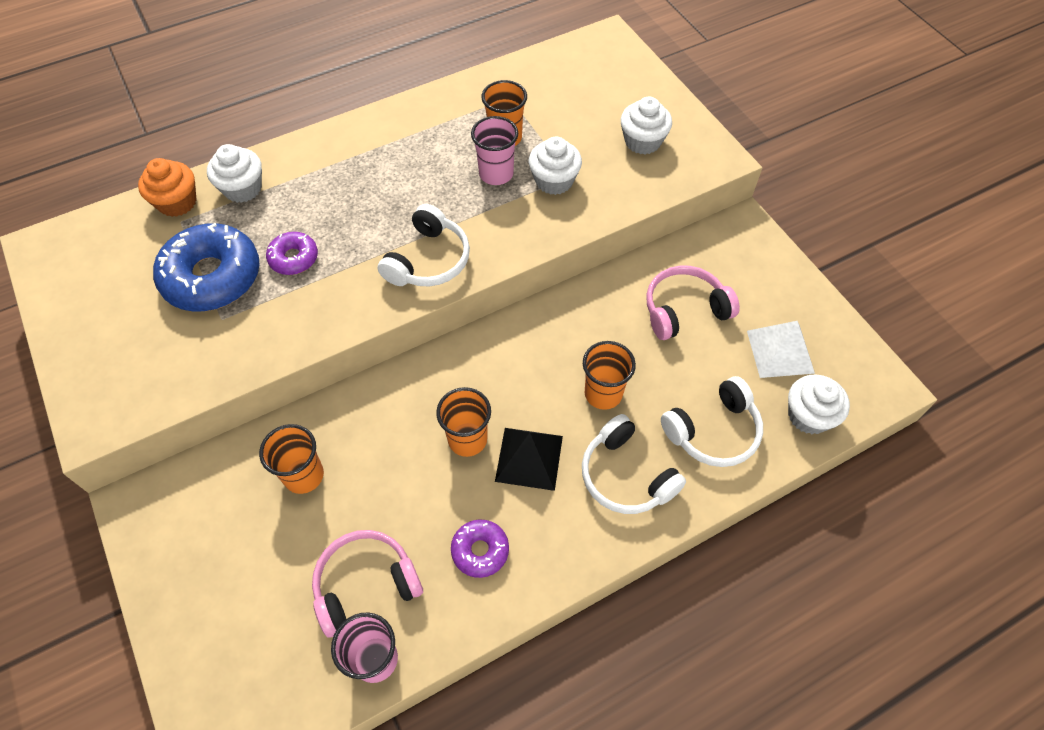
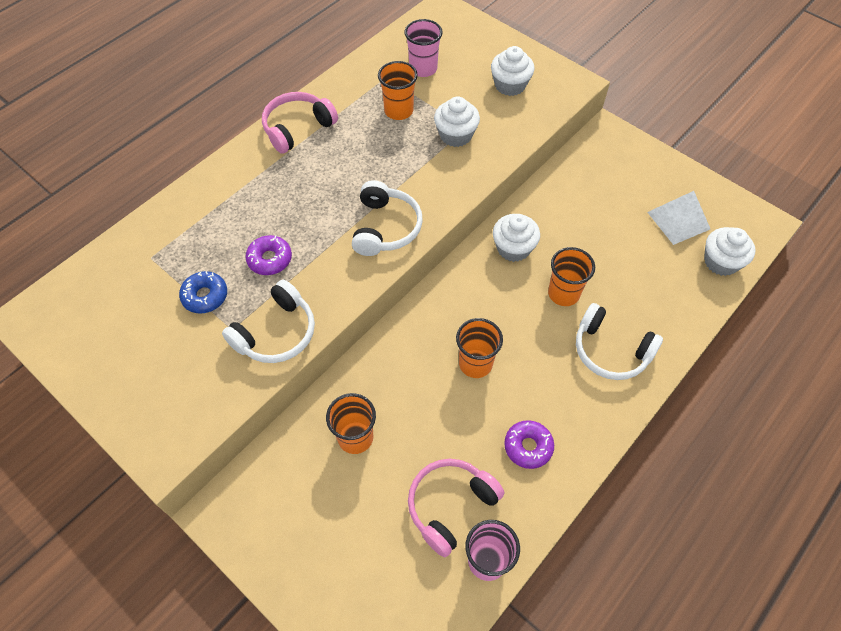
camera: 20 degrees left, 0 degrees up
orange cupcake [138,158,196,217] -> none
blue donut [153,223,260,311] -> blue donut [179,271,227,314], size x0.51
white cupcake [207,144,262,203] -> white cupcake moved to [493,214,540,262]
pink cup [471,116,518,185] -> pink cup moved to [405,19,443,77]
black pyramid [495,428,563,491] -> none
pink headphones [646,265,740,340] -> pink headphones moved to [262,92,338,154]
white headphones [661,376,763,467] -> white headphones moved to [222,280,315,363]

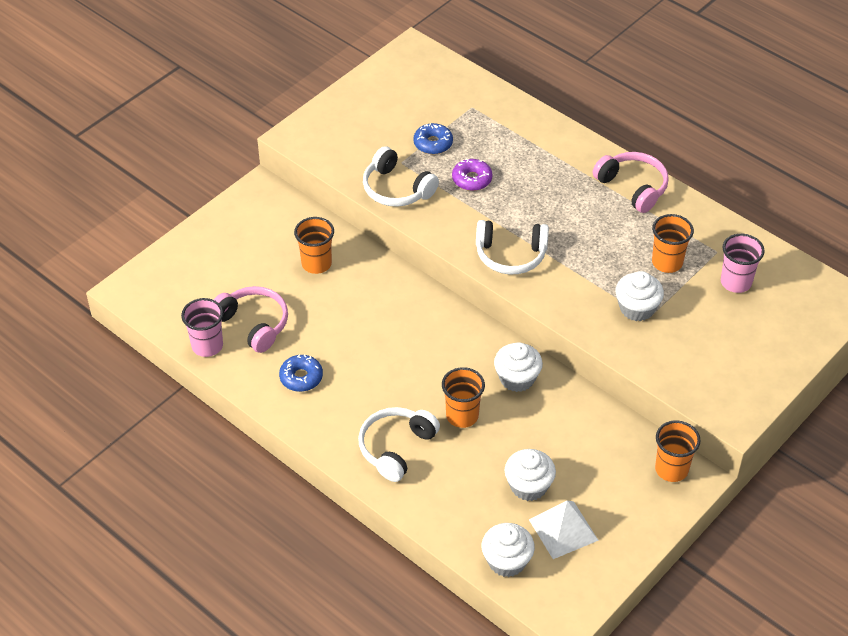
camera: 90 degrees right, 10 degrees down
orange cup [456,318,503,378] -> orange cup moved to [655,421,701,482]
white cupcake [491,46,534,96] -> white cupcake moved to [505,449,556,501]
purple donut [504,420,554,469] -> blue donut [279,354,323,392]

